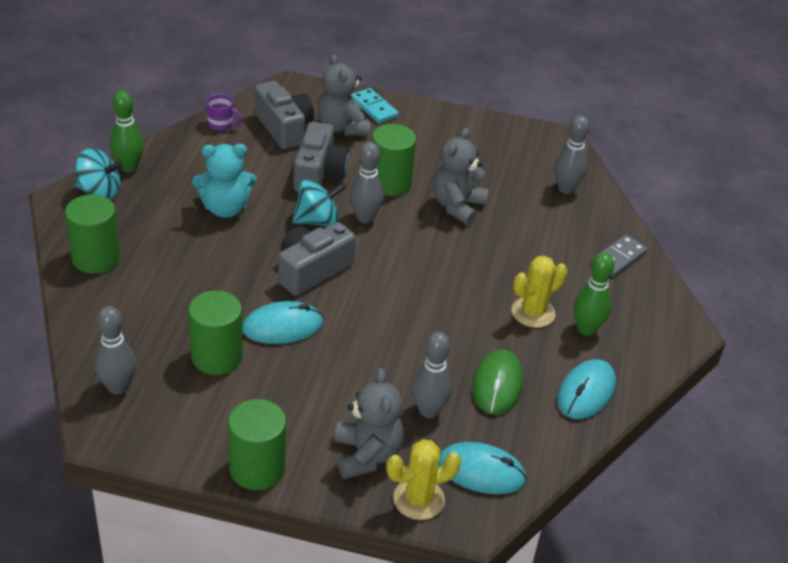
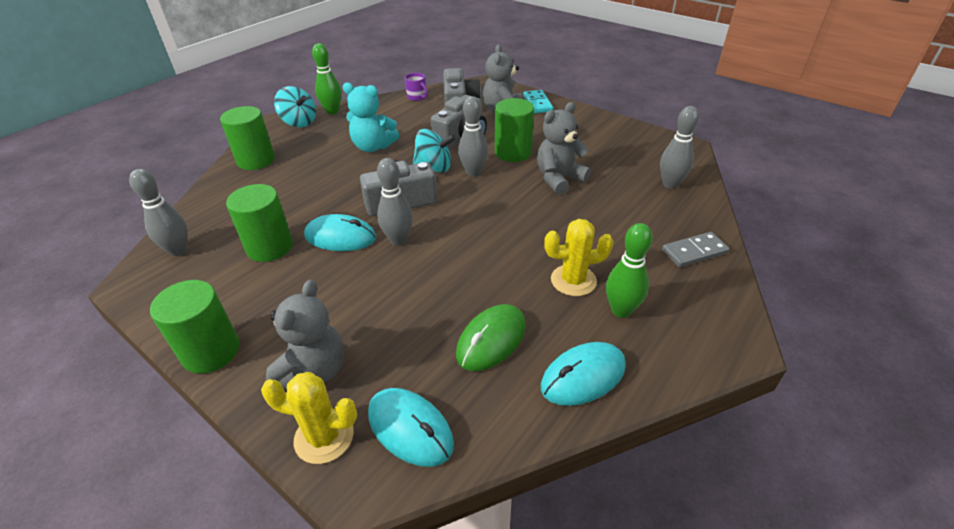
camera: 30 degrees right, 0 degrees up
grey bowling pin [412,332,452,418] -> grey bowling pin moved to [377,158,413,246]

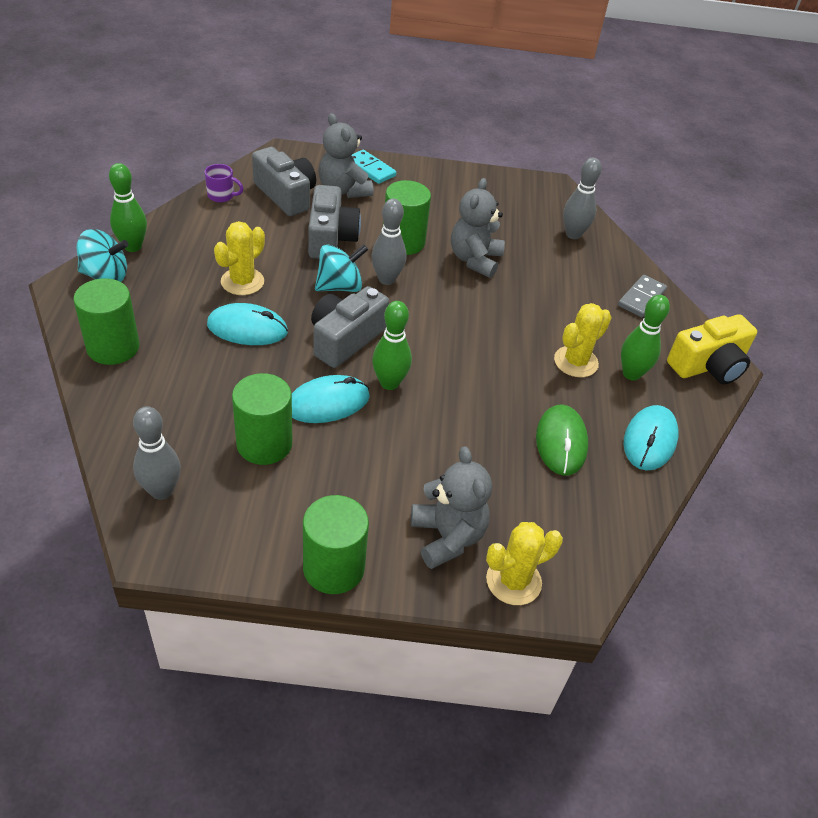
camera: 40 degrees left, 5 degrees up
turquoise teddy bear [342,82,400,152] -> yellow cactus [214,221,265,295]
turquoise mouse [368,388,454,467] -> turquoise mouse moved to [207,303,288,345]
grey bowling pin [377,158,413,246] -> green bowling pin [372,301,412,390]
none -> yellow camera [667,314,757,384]

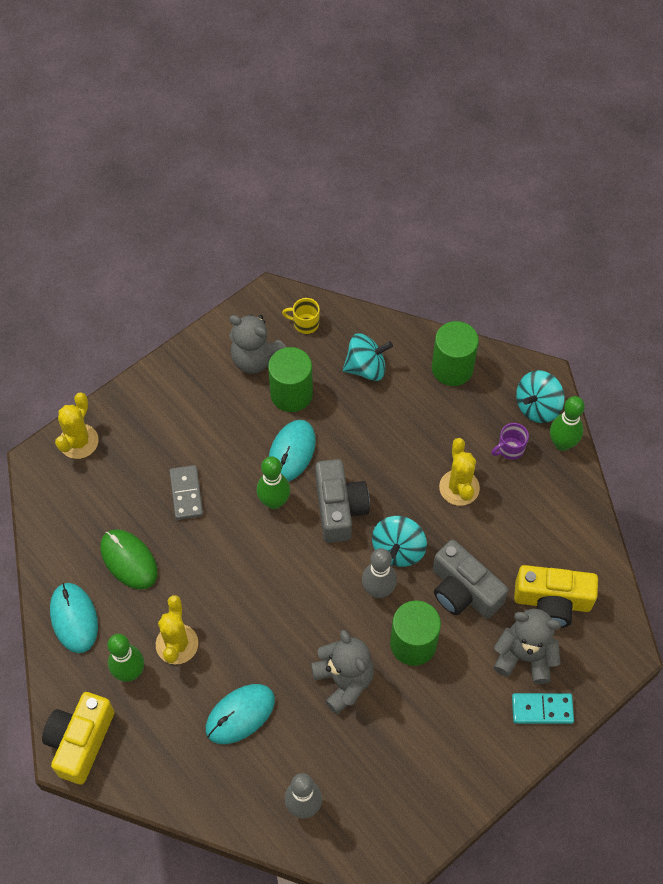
camera: 140 degrees right, 15 degrees up
grey bowling pin [133,406,181,500] -> yellow mug [282,298,320,334]
purple mug [205,164,244,202] -> purple mug moved to [491,423,529,460]
turquoise mouse [207,303,288,345] -> turquoise mouse moved to [206,684,275,744]
grey camera [252,147,316,216] -> yellow camera [514,565,598,628]
green cylinder [303,495,369,594] -> none
grey teddy bear [411,446,492,569] -> grey teddy bear moved to [229,314,287,374]
grey domino [618,275,667,317] -> grey domino moved to [170,465,203,520]
none -> turquoise spinning top [343,333,393,381]

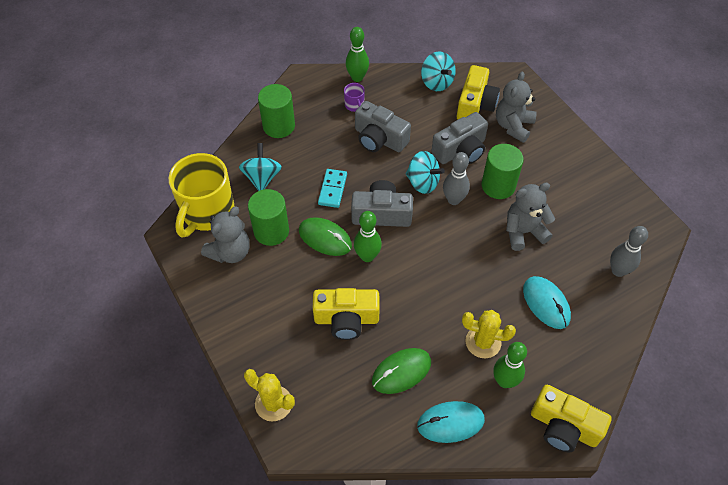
camera: 80 degrees left, 5 degrees down
grey domino [170,465,203,520] -> yellow camera [313,288,380,340]
turquoise mouse [269,420,316,481] -> green mouse [299,217,352,256]
yellow mug [282,298,320,334] -> yellow mug [168,153,235,238], size x2.45
yellow cactus [439,438,480,506] -> grey camera [355,101,411,152]
turquoise domino [512,693,574,724] -> turquoise domino moved to [318,169,347,208]
turquoise spinning top [516,370,565,423] -> turquoise spinning top moved to [421,52,456,91]

